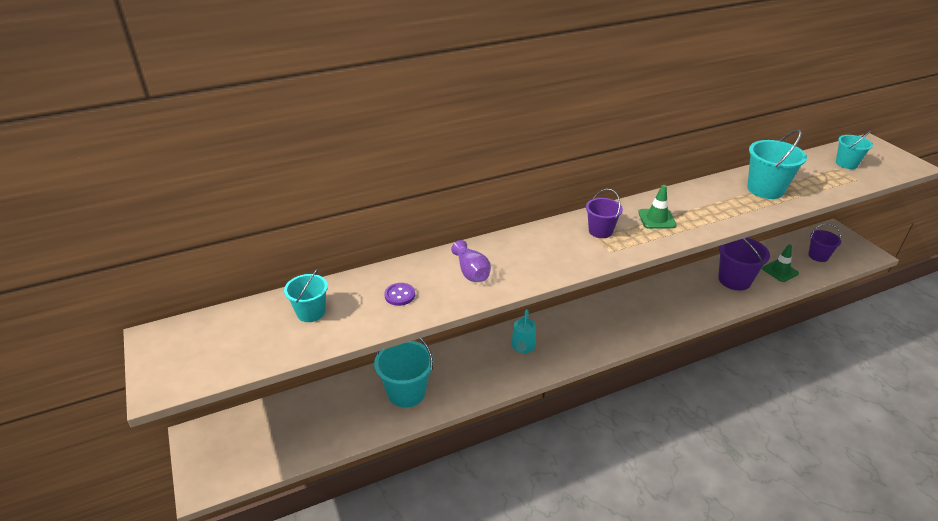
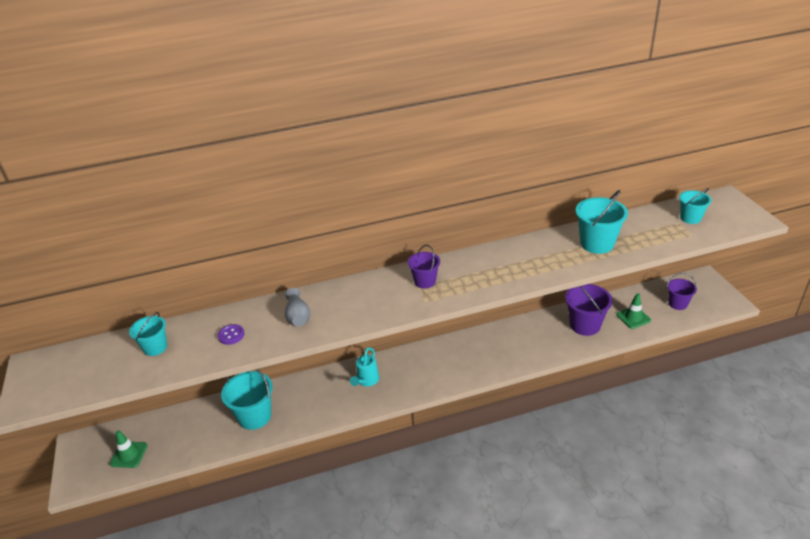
camera: 10 degrees right, 0 degrees up
purple vase [451,240,491,282] -> grey vase [285,288,310,326]
green traffic cone [638,185,676,229] -> green traffic cone moved to [110,430,148,468]

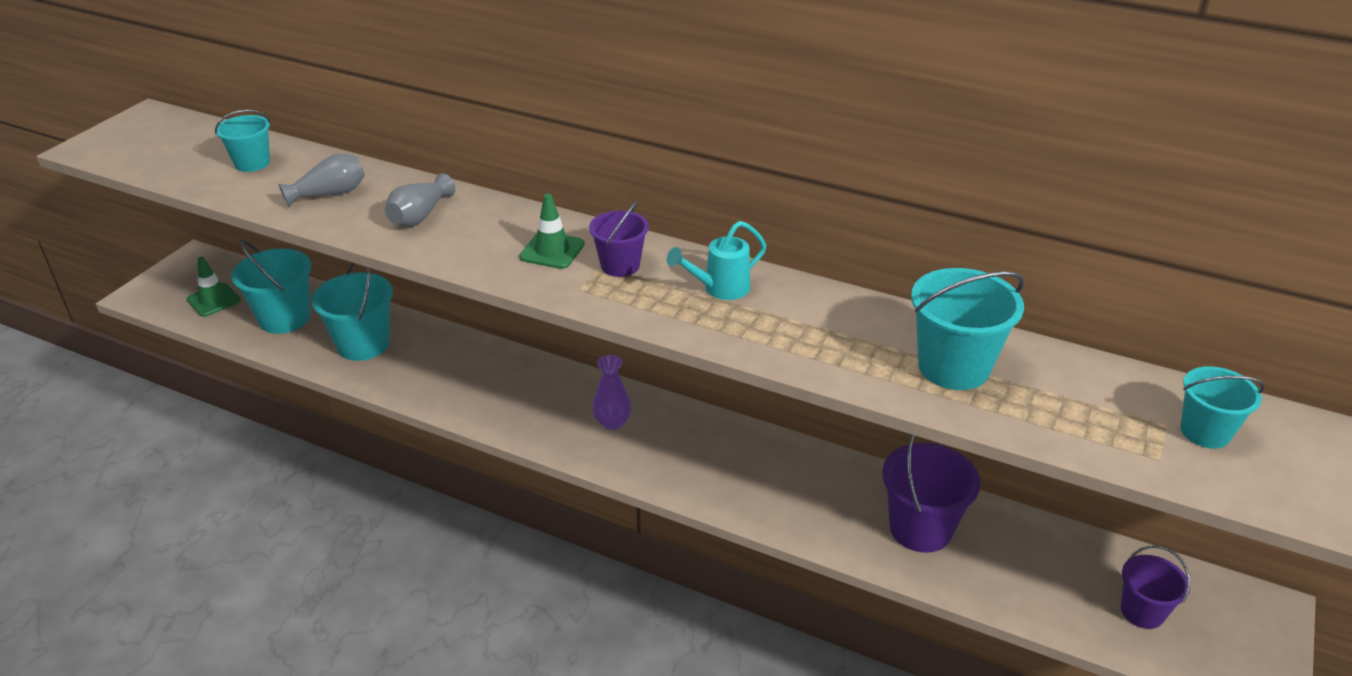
camera: 40 degrees right, 0 degrees up
purple button [218,324,244,345] -> grey vase [278,153,365,207]
turquoise watering can [350,347,379,386] -> turquoise watering can moved to [667,221,766,300]
green traffic cone [617,293,651,329] -> green traffic cone moved to [519,194,585,269]
none -> turquoise bucket [231,240,311,334]
none -> purple vase [592,355,631,430]

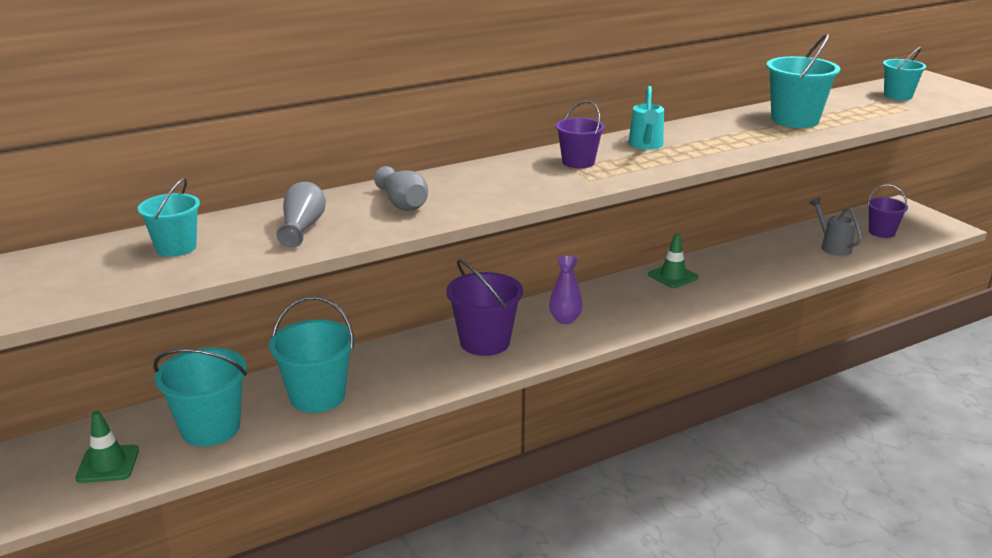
camera: 55 degrees left, 10 degrees down
green traffic cone [519,194,585,269] -> green traffic cone moved to [648,234,699,288]
purple bucket [882,435,981,553] -> purple bucket moved to [446,259,523,356]
none -> grey watering can [809,197,862,256]

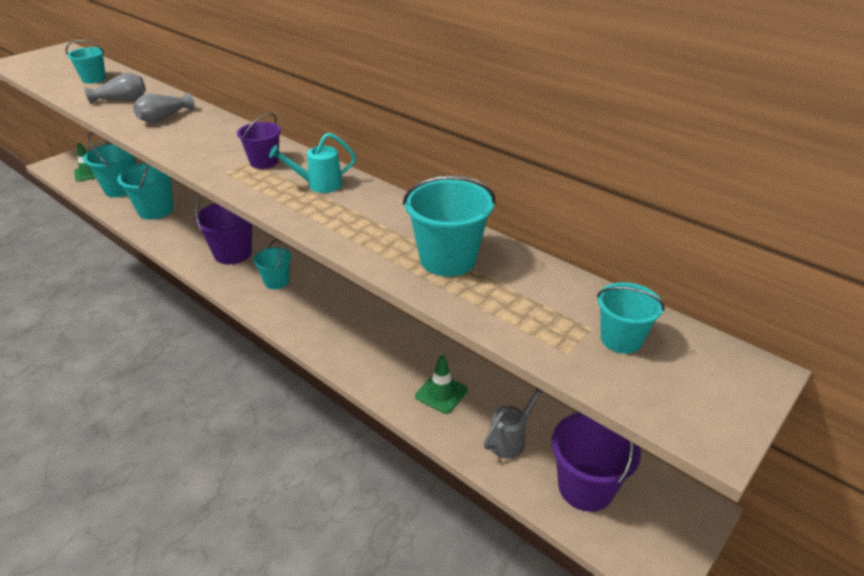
camera: 70 degrees right, 10 degrees up
purple vase [549,255,583,324] -> turquoise bucket [253,239,292,289]
green traffic cone [648,234,699,288] -> green traffic cone moved to [415,355,468,414]
purple bucket [867,184,908,238] -> purple bucket [552,410,641,512], size x1.60

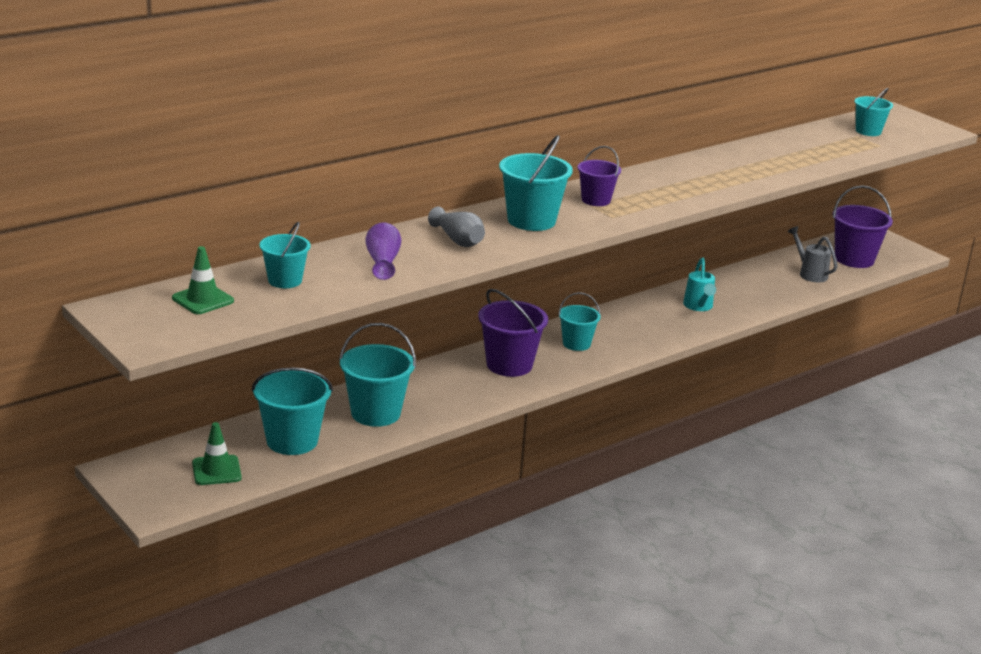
camera: 80 degrees left, 10 degrees down
grey vase [85,73,146,104] -> purple vase [365,223,401,280]
turquoise watering can [269,132,356,193] -> turquoise watering can moved to [683,258,716,311]
turquoise bucket [403,176,495,277] -> turquoise bucket moved to [499,135,573,231]
green traffic cone [415,355,468,414] -> green traffic cone moved to [172,246,234,314]

